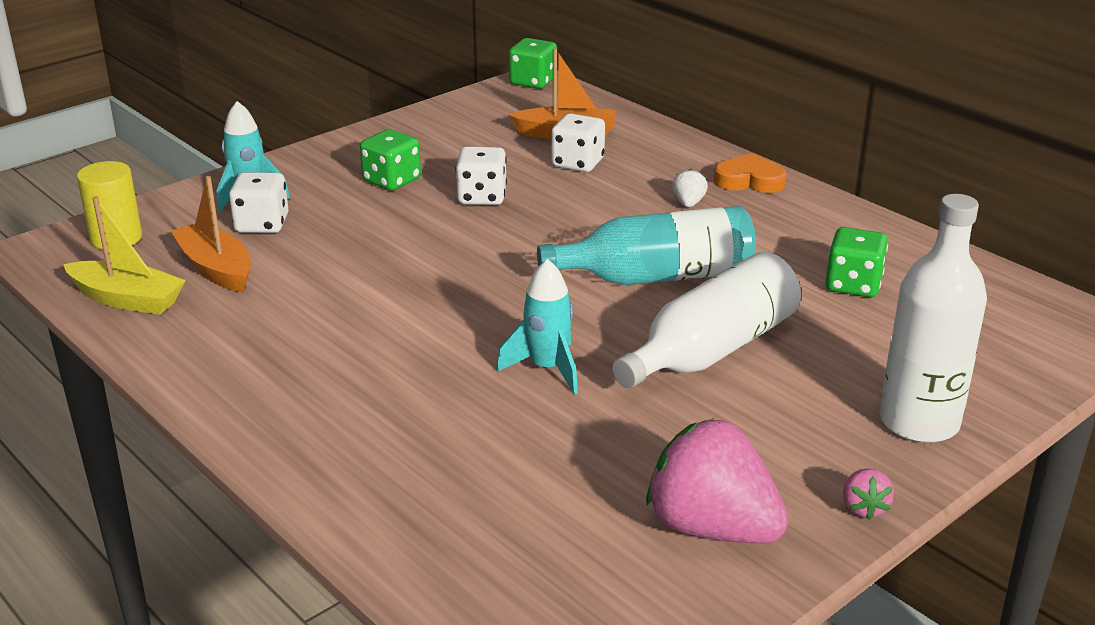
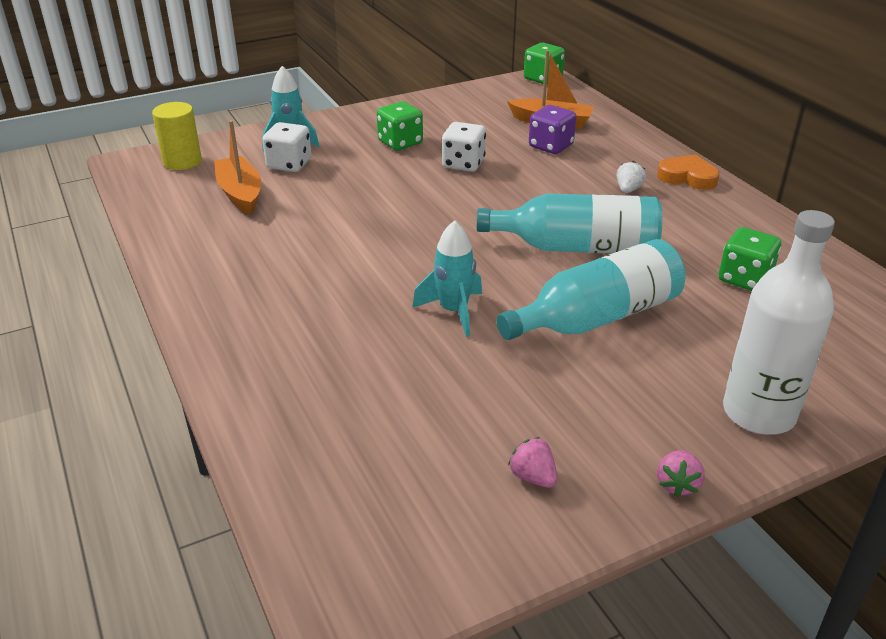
camera: 15 degrees right, 5 degrees up
yellow boat [63,196,186,315] -> none
white dice [551,113,605,172] -> purple dice [529,105,576,154]
white bottle [612,252,801,388] -> turquoise bottle [496,239,685,340]
pink strawberry [646,418,789,543] -> pink strawberry [508,437,557,488], size x0.42

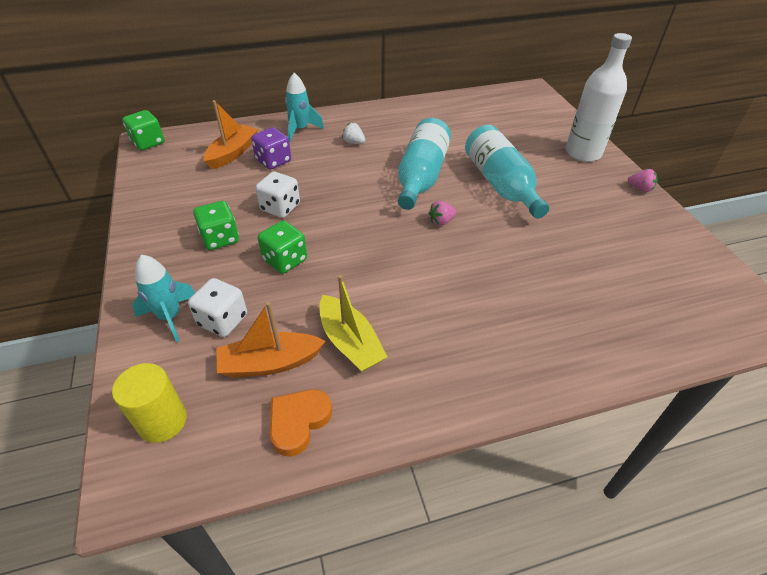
camera: 80 degrees left, 10 degrees up
turquoise rocket [412,220,482,337] -> turquoise rocket moved to [285,73,324,142]
pink strawberry [508,437,557,488] -> pink strawberry moved to [429,201,456,226]
orange heart [657,154,720,190] -> orange heart moved to [270,389,332,457]
green dice [719,227,781,291] -> green dice moved to [258,220,307,274]
none -> yellow boat [319,275,388,372]

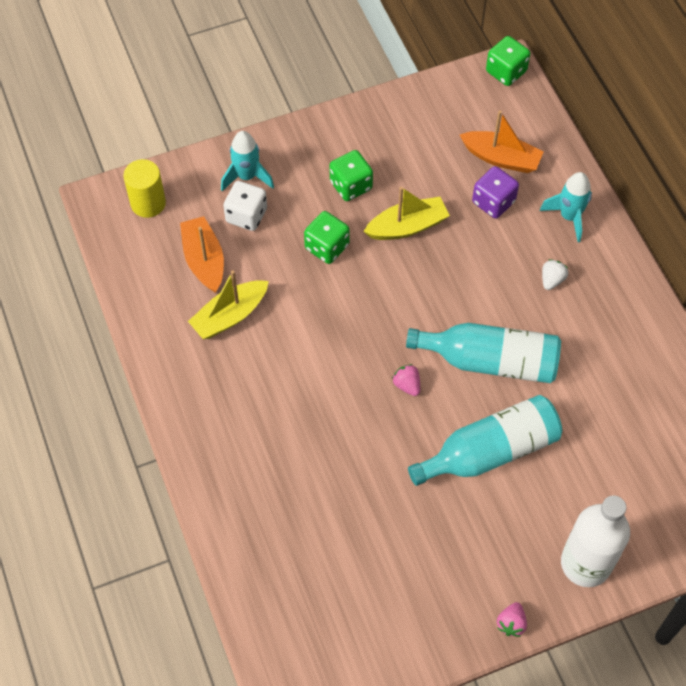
camera: 85 degrees right, 15 degrees up
white dice [255,172,300,218] -> yellow boat [363,187,450,240]
orange heart [270,389,332,457] -> none

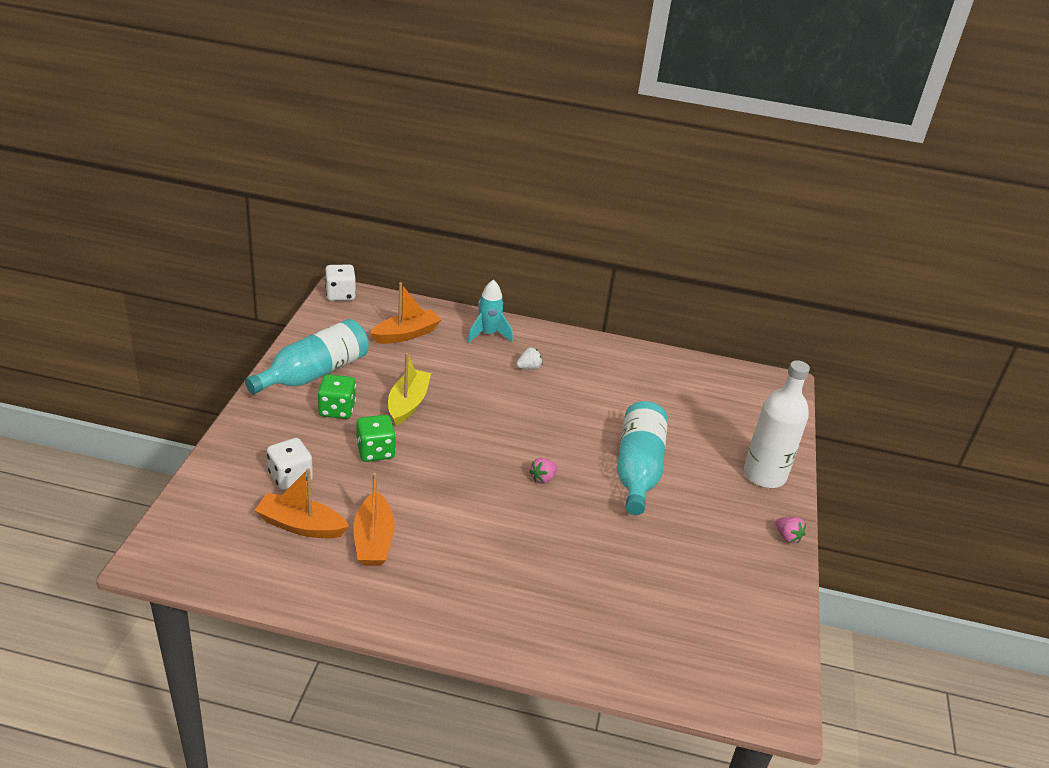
camera: 60 degrees left, 25 degrees down
yellow cylinder [123,159,166,218] -> none
yellow boat [188,270,269,339] -> orange boat [353,473,395,566]
turquoise rocket [221,131,274,191] -> none
pink strawberry [392,364,420,396] -> pink strawberry turned 45 degrees counterclockwise [529,458,557,484]
turquoise bottle [406,323,561,383] -> turquoise bottle moved to [245,319,369,394]
purple dice [472,166,519,218] -> none
green dice [486,36,530,86] -> white dice [325,264,356,301]
white strawberry [542,259,568,290] -> white strawberry turned 90 degrees clockwise [516,347,542,370]

